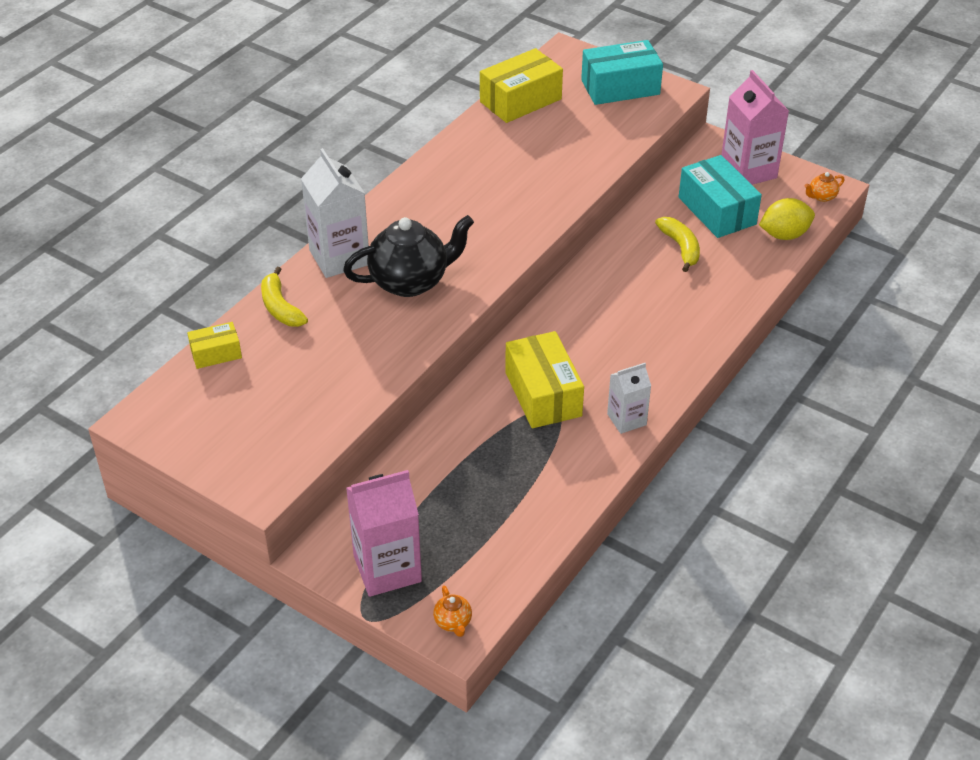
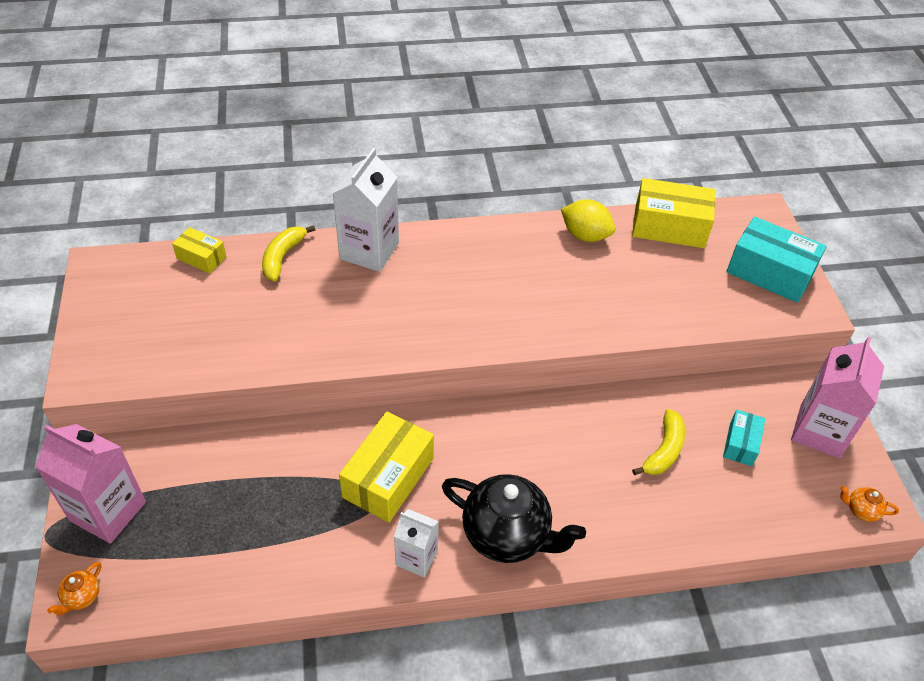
camera: 45 degrees right, 5 degrees up
black teapot [343,215,474,297] -> black teapot moved to [442,474,586,563]
turquoise box [679,155,762,238] -> turquoise box [723,410,765,466], size x0.55
yellow lemon [759,198,815,240] -> yellow lemon moved to [561,199,615,242]

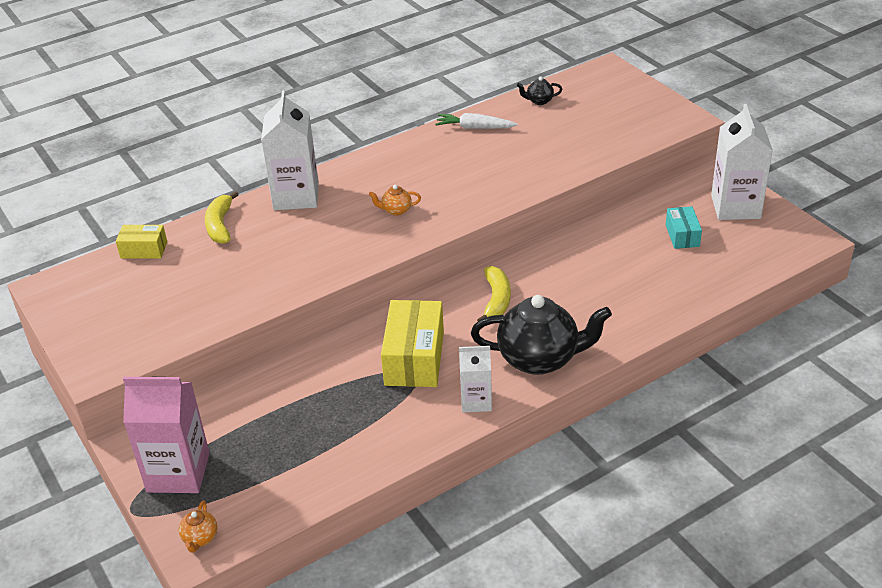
camera: 20 degrees left, 10 degrees down
yellow lemon [561,199,615,242] -> white carrot [435,113,518,129]
yellow box [632,178,715,248] -> black teapot [517,77,562,105]
yellow banana [632,409,685,475] -> yellow banana moved to [477,266,511,321]
turquoise box [726,216,827,303] -> none
pink carton [791,337,884,458] -> white carton [711,104,773,220]
orange teapot [840,486,899,522] -> orange teapot moved to [369,185,421,216]

